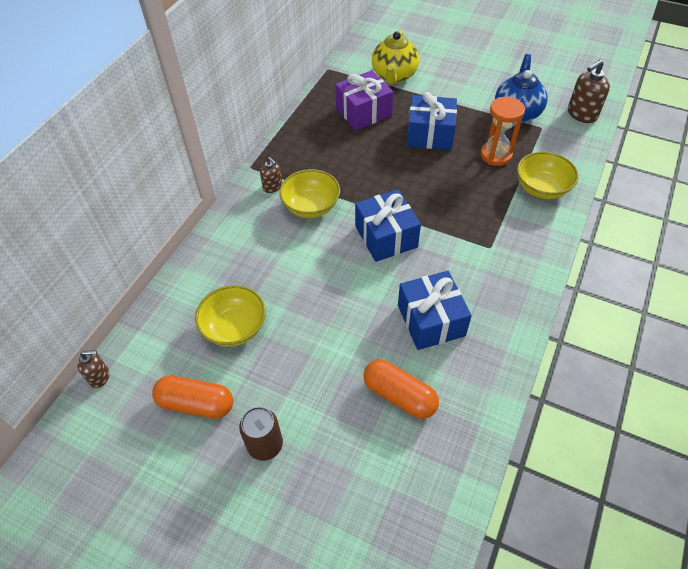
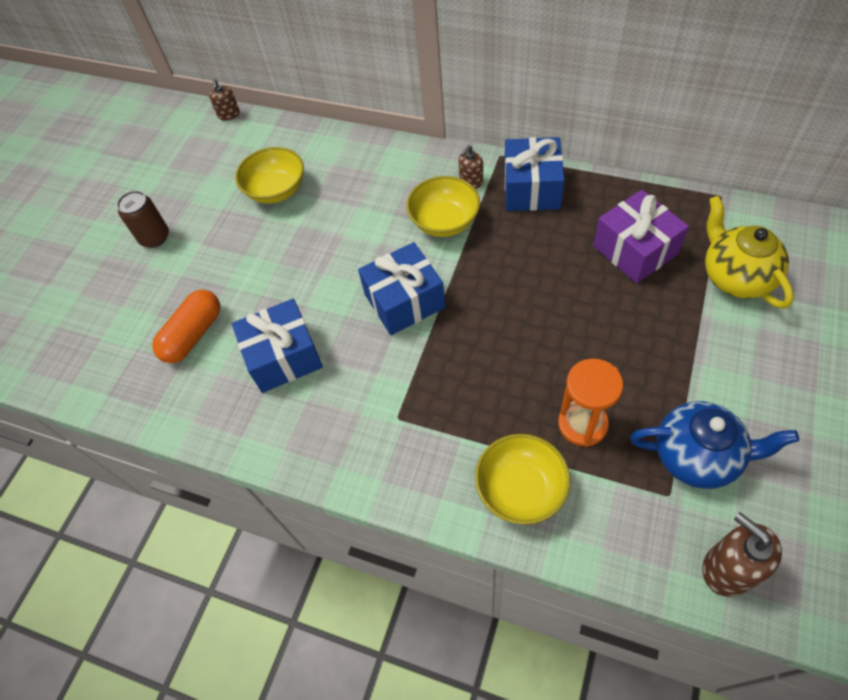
camera: 90 degrees right, 5 degrees up
orange capsule [152,376,233,419] -> none
yellow teapot [372,30,419,84] -> yellow teapot turned 60 degrees clockwise [705,196,794,309]
blue gift [407,92,457,150] -> blue gift moved to [504,137,565,211]

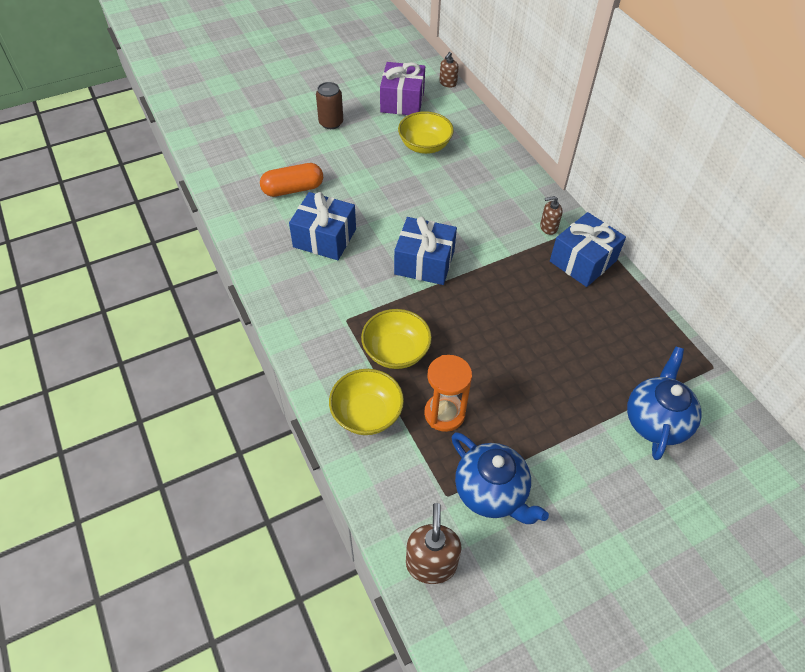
camera: 35 degrees right, 5 degrees down
yellow bowl [406,176,480,237] -> yellow bowl moved to [361,309,432,369]
purple gift [593,190,689,283] -> purple gift moved to [380,62,425,115]
yellow teapot [705,196,794,309] -> blue teapot [627,346,702,460]

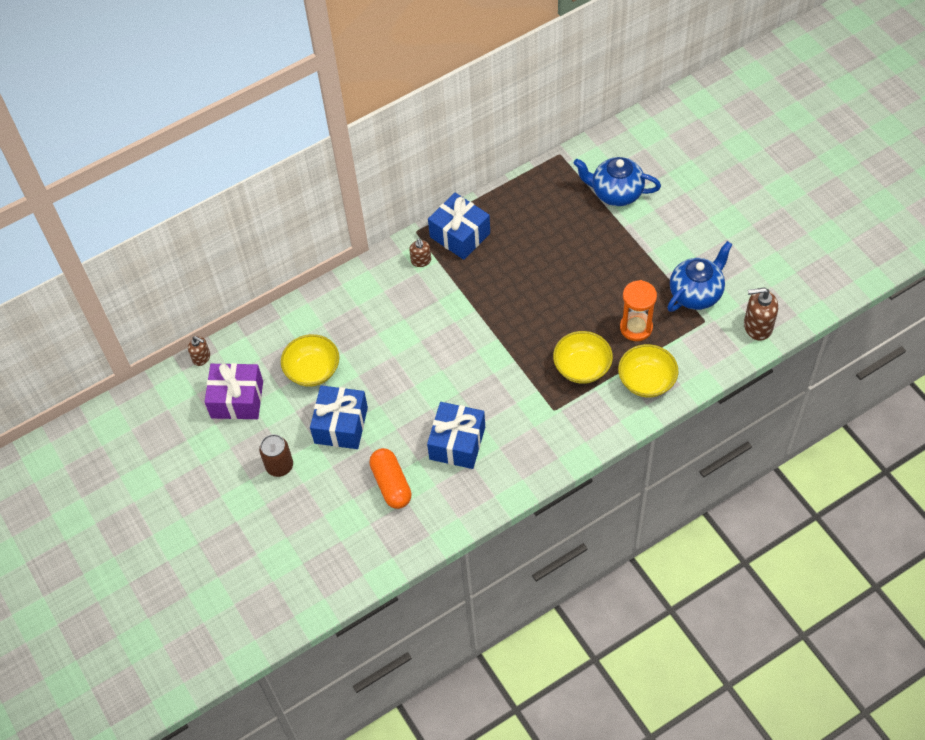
camera: 90 degrees left, 5 degrees up
blue gift [394,217,457,285] -> blue gift moved to [310,385,368,449]

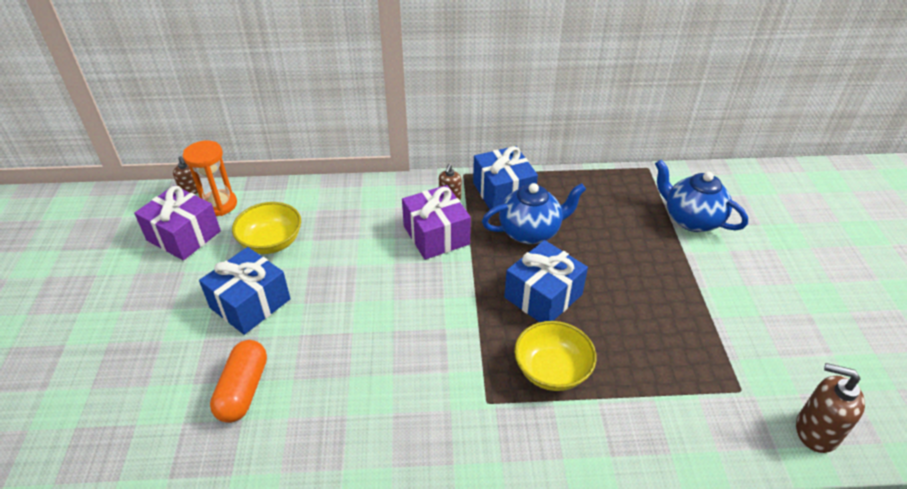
camera: 25 degrees right, 15 degrees down
brown can [259,434,293,477] -> none
blue gift [427,402,485,469] -> blue gift moved to [504,240,588,322]
yellow bowl [618,344,679,398] -> none
orange hourglass [620,280,657,341] -> orange hourglass moved to [183,141,237,216]
blue teapot [667,241,732,312] -> blue teapot moved to [482,183,586,244]
none -> purple gift [402,185,471,260]

